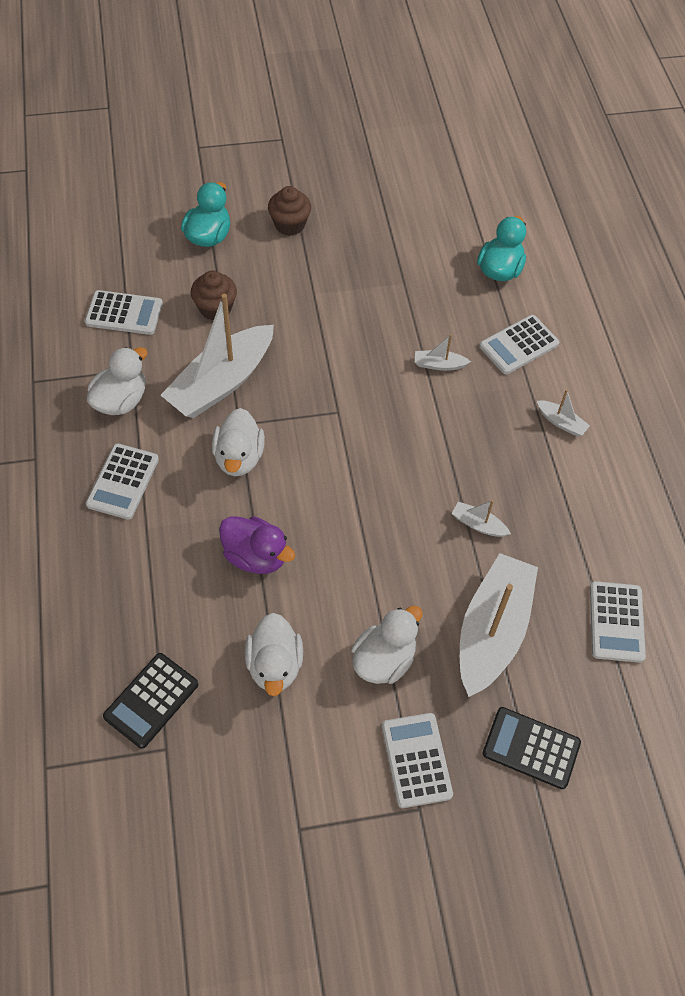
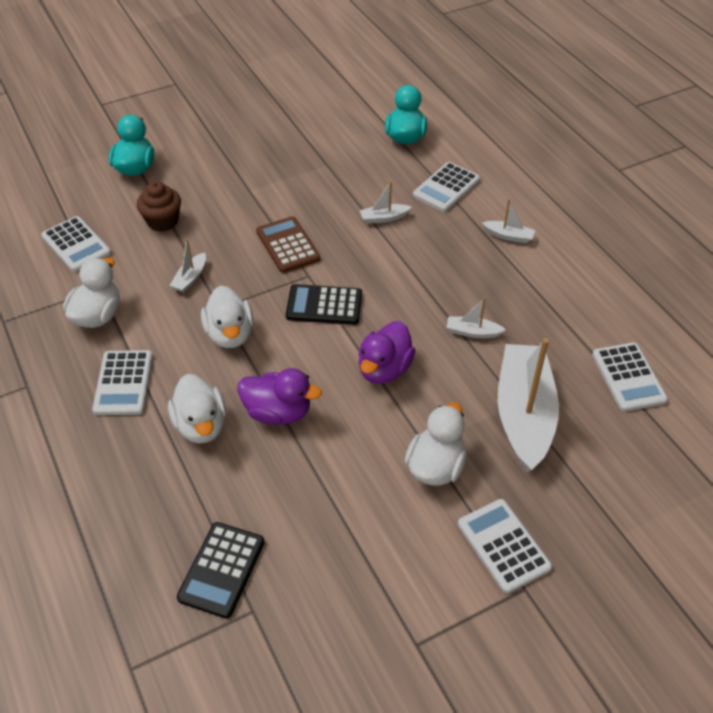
camera: 15 degrees left, 10 degrees down
white calculator [85,290,163,335] -> white calculator turned 60 degrees clockwise [41,216,111,272]
white boat [161,294,274,418] -> white boat [170,239,206,292], size x0.41
white duck [245,613,303,696] -> white duck moved to [168,374,226,443]
brown cupcake [268,186,311,236] -> none
black calculator [482,707,581,789] -> black calculator moved to [286,284,362,325]
none -> brown calculator [256,216,320,273]
none -> purple duck [358,321,416,384]

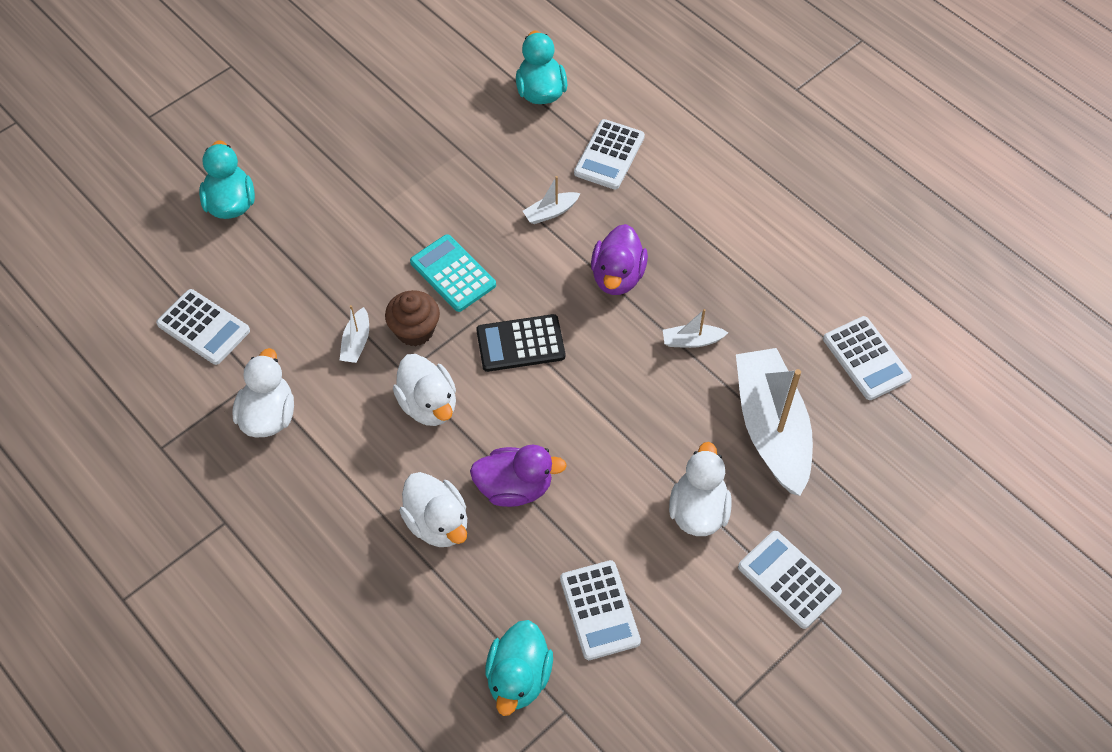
camera: 15 degrees left, 10 degrees up
white calculator [92,350,153,415] -> white calculator moved to [560,560,641,660]
brown cupcake [137,181,181,232] -> brown cupcake moved to [385,290,440,346]
black calculator [177,522,265,618] -> turquoise duck [485,620,553,716]
brown calculator [256,216,320,273] -> turquoise calculator [410,234,496,312]
purple duck [358,321,416,384] -> purple duck moved to [591,224,648,295]
white boat [482,199,535,243] -> none

